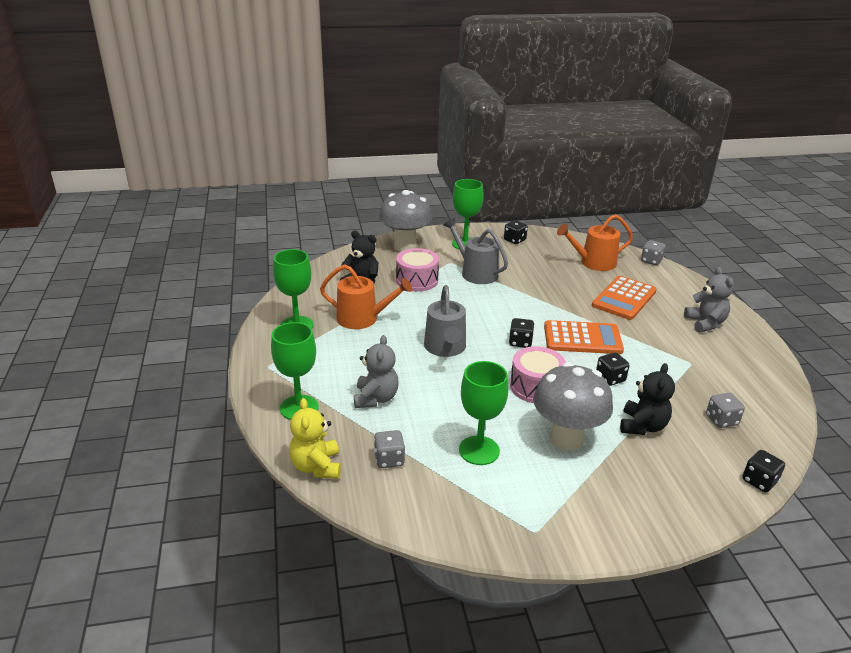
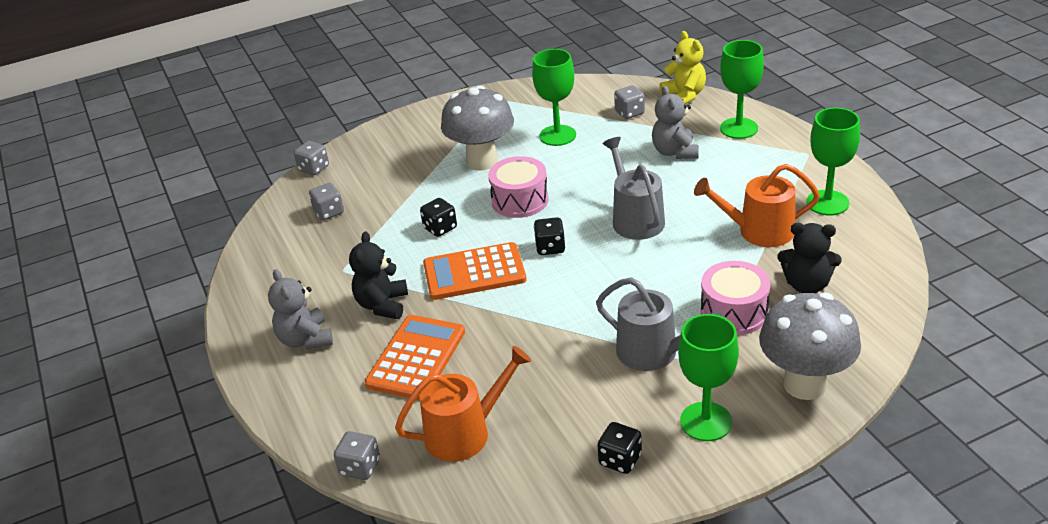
camera: 170 degrees right, 5 degrees up
black teddy bear [620,363,675,435] -> black teddy bear moved to [349,232,408,319]
black dice [742,450,785,492] -> grey dice [294,141,329,175]

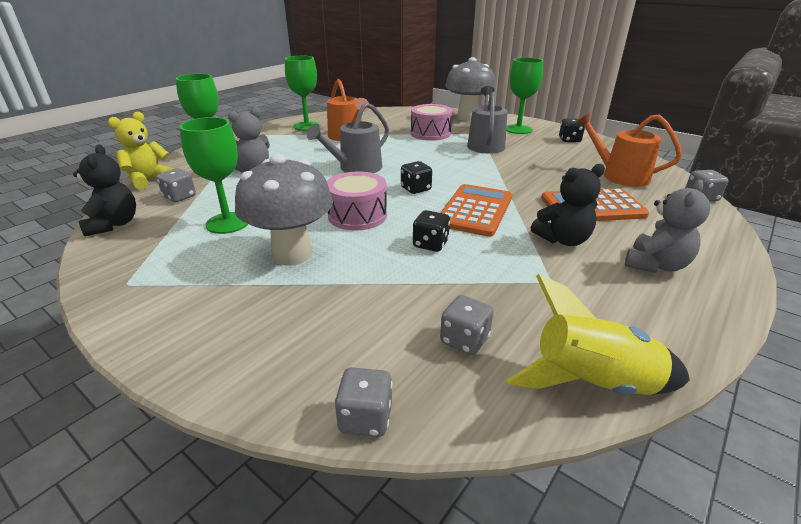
camera: 120 degrees left, 5 degrees down
orange calculator [423,242,527,300] -> orange calculator turned 120 degrees counterclockwise [441,184,512,237]
black teddy bear [777,223,842,293] -> black teddy bear moved to [73,145,136,236]
none -> yellow rocket [506,274,690,395]

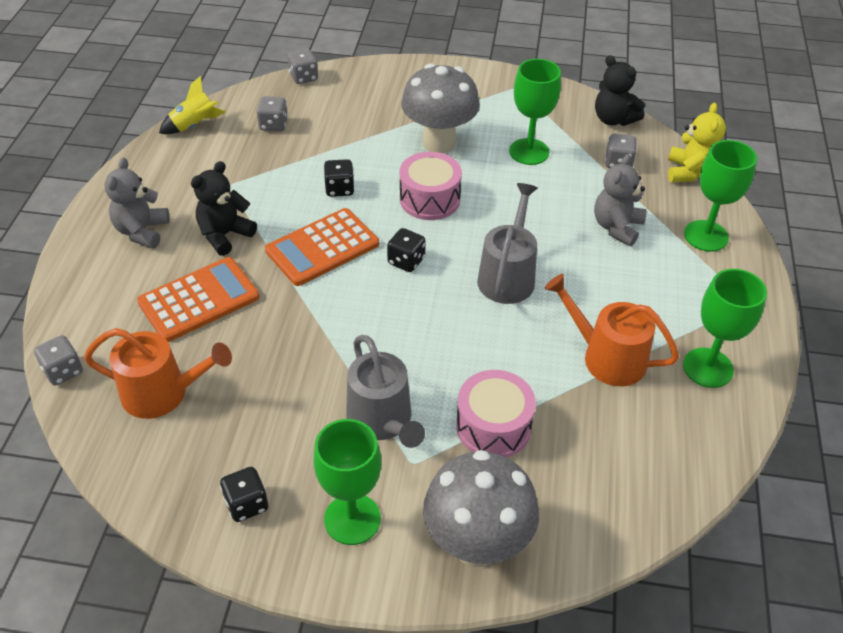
camera: 150 degrees right, 15 degrees up
orange calculator [441,184,512,237] -> orange calculator turned 60 degrees clockwise [265,208,379,286]
yellow rocket [506,274,690,395] -> yellow rocket [159,76,225,134], size x0.66

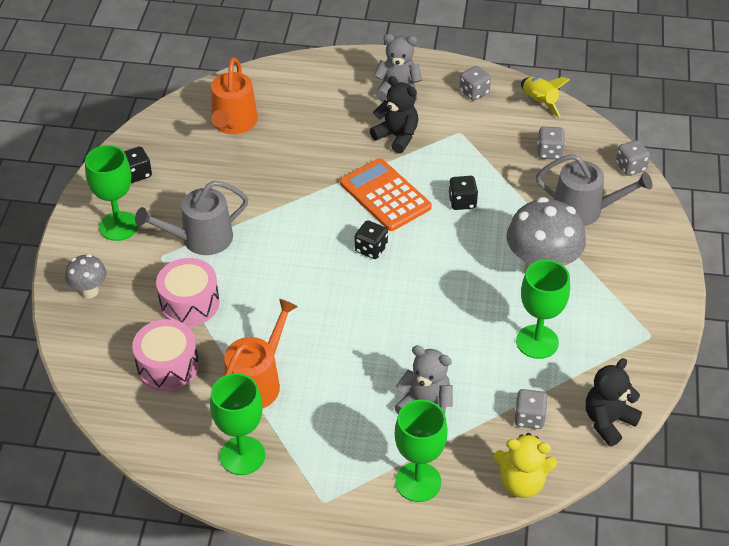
camera: 90 degrees right, 0 degrees up
grey dice [34,335,83,385] -> grey dice moved to [459,66,491,101]
orange calculator [137,257,260,342] -> none
pink drum [400,152,462,220] -> pink drum moved to [132,319,199,391]
grey mushroom [423,450,539,567] -> grey mushroom [65,254,106,298], size x0.52
grey watering can [477,183,537,304] -> grey watering can moved to [536,154,652,226]

